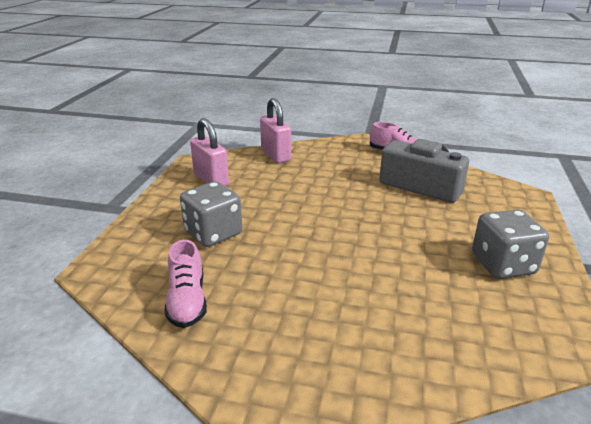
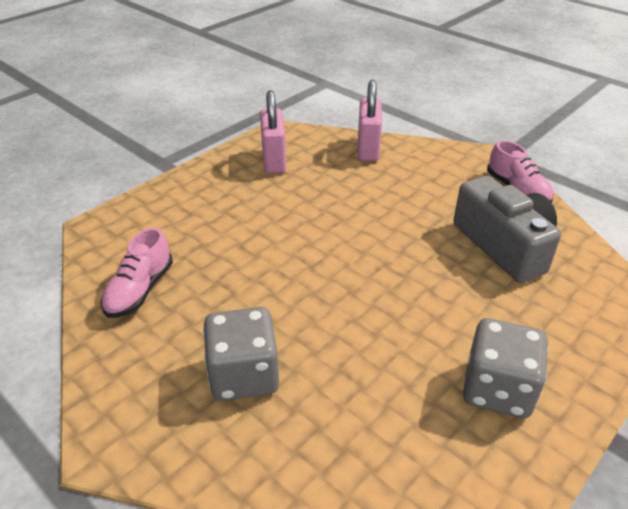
camera: 30 degrees right, 10 degrees up
grey dice [180,181,242,247] -> grey dice moved to [203,307,279,401]

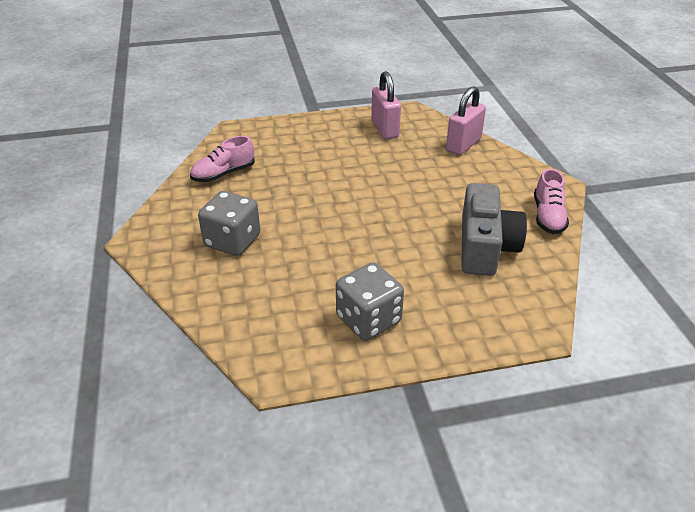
camera: 35 degrees right, 0 degrees up
pink padlock [260,90,286,174] -> pink padlock turned 45 degrees counterclockwise [371,71,401,139]

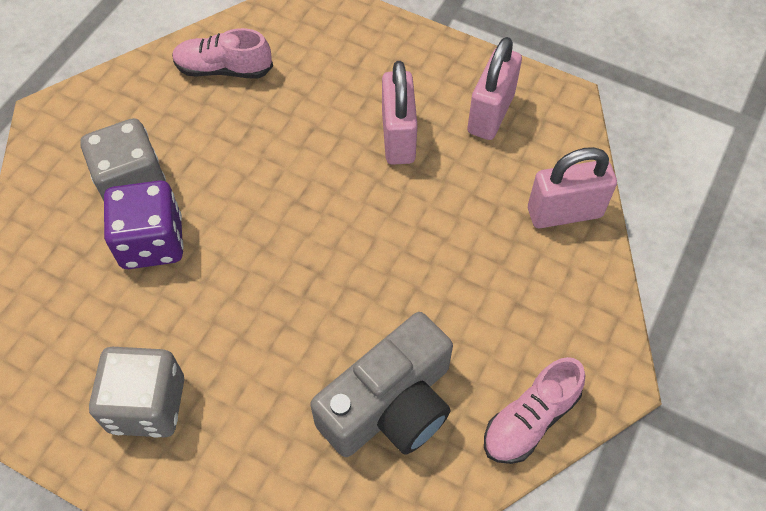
camera: 40 degrees right, 20 degrees up
none -> purple dice [104,180,184,269]
none -> pink padlock [382,61,417,165]

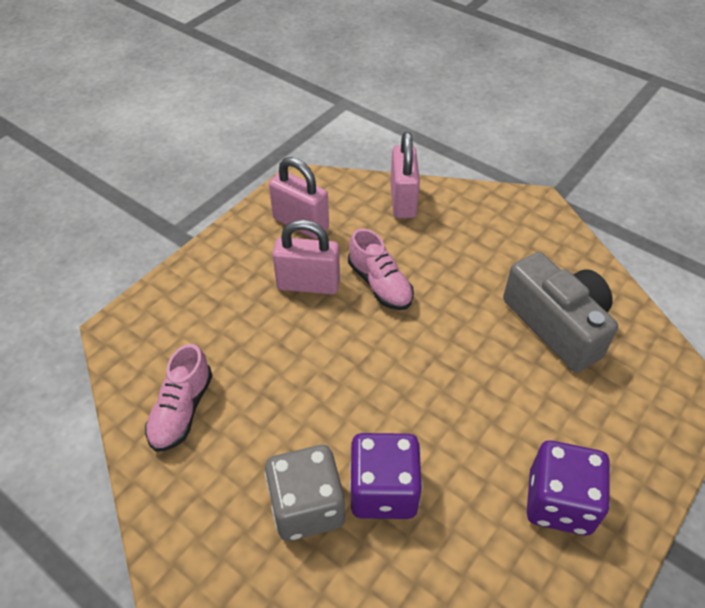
camera: 80 degrees left, 10 degrees down
grey dice [89,347,184,438] -> purple dice [527,440,610,535]
pink shoe [484,357,585,464] -> pink shoe moved to [348,228,414,310]

